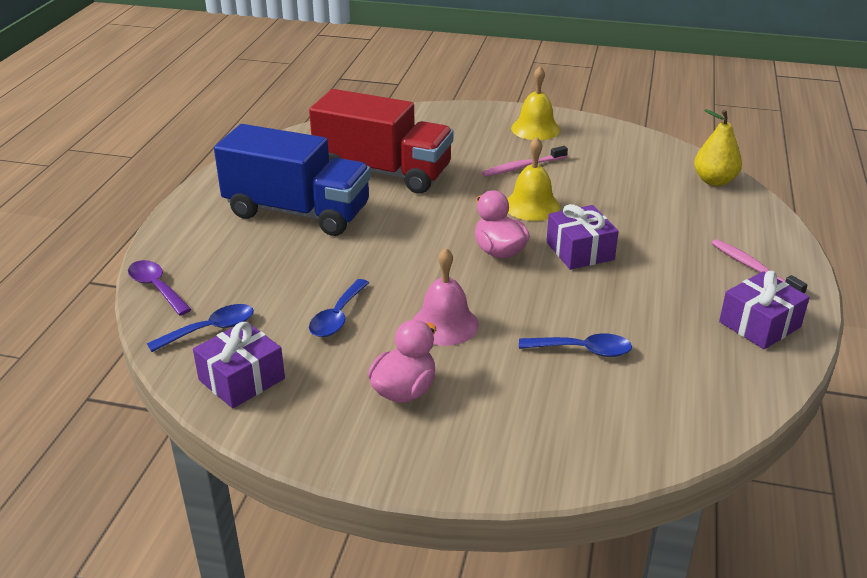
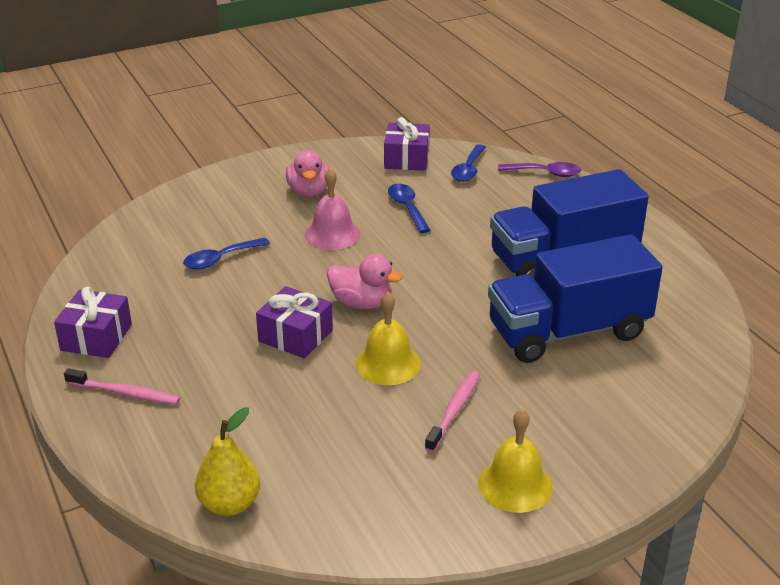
camera: 140 degrees right, 0 degrees up
red truck [309,89,453,194] -> blue truck [488,235,663,363]

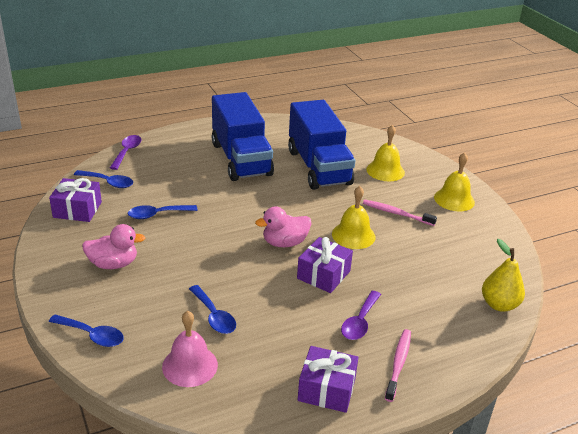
camera: 90 degrees left, 0 degrees up
pink bell [305,168,361,250] -> pink bell moved to [162,310,218,387]
pink duck [327,254,402,309] -> pink duck turned 135 degrees counterclockwise [255,206,311,247]
none -> blue spoon [49,314,124,347]
none -> purple spoon [341,291,381,340]
none -> yellow bell [366,125,405,181]

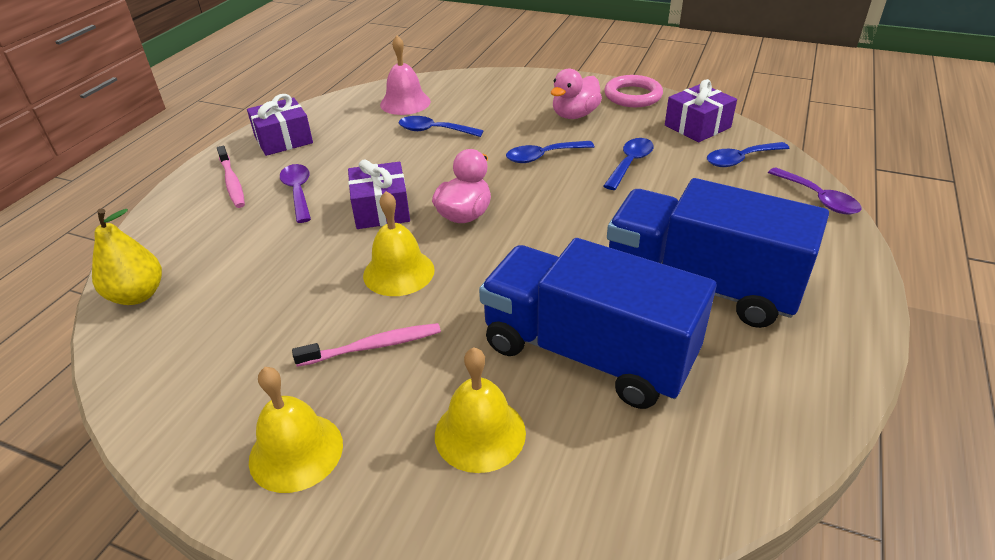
camera: 140 degrees right, 5 degrees up
blue spoon [49,314,124,347] -> blue spoon moved to [506,141,594,163]
none -> pink ring [604,75,663,107]

